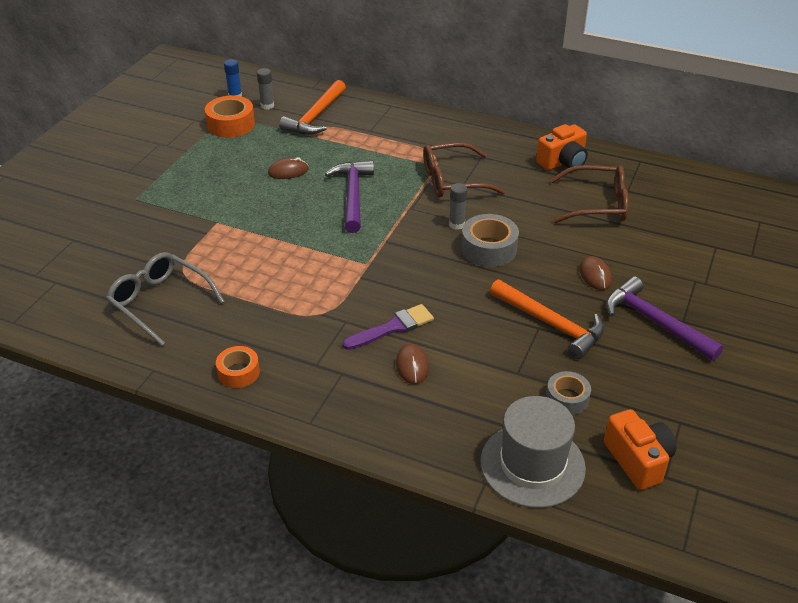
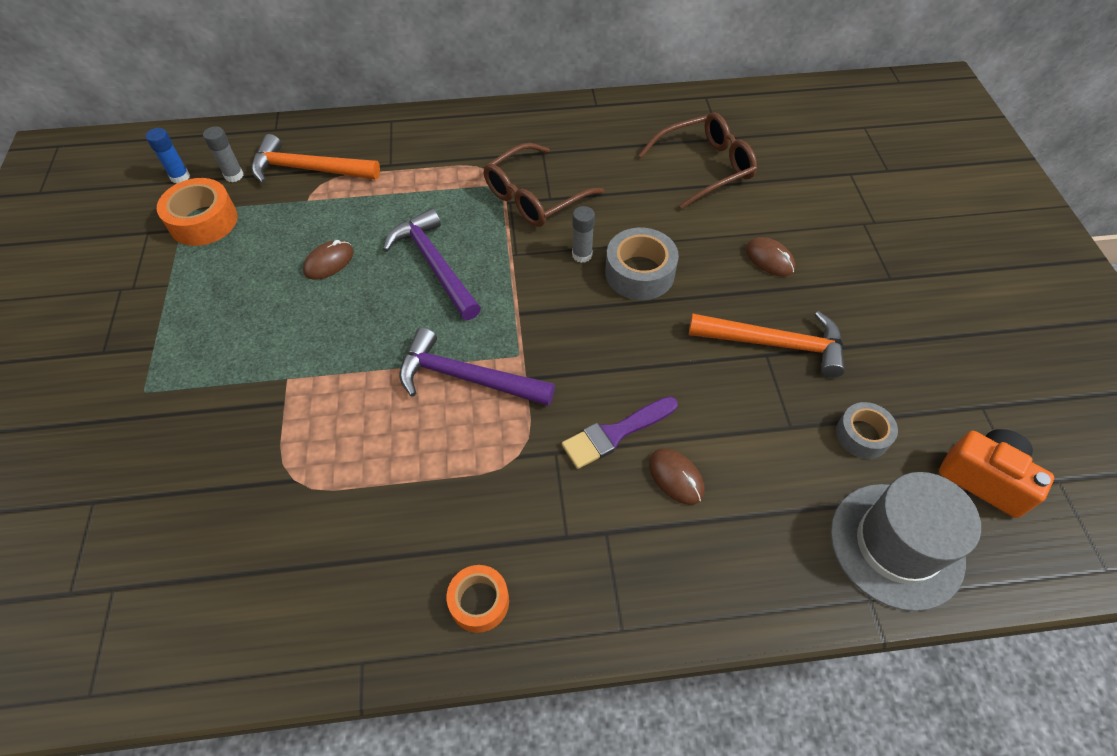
camera: 30 degrees left, 15 degrees up
grey glasses [106,252,225,346] -> none
orange hammer [279,80,346,135] -> orange hammer turned 105 degrees clockwise [252,134,380,183]
purple brush [342,304,434,350] -> purple brush turned 150 degrees counterclockwise [562,397,678,469]
orange camera [536,124,588,170] -> none
purple hammer [606,276,723,361] -> purple hammer moved to [399,327,555,406]

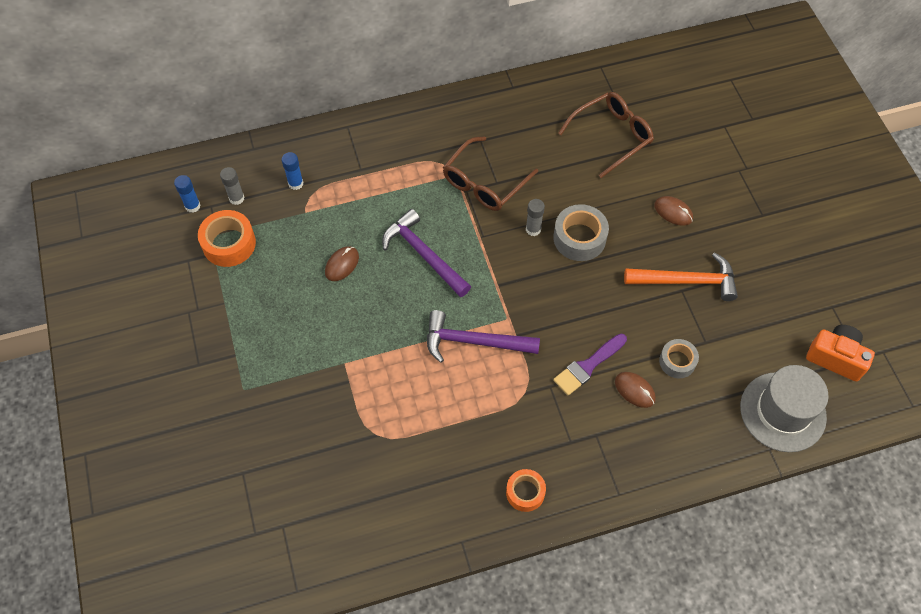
camera: 10 degrees left, 5 degrees up
orange hammer [252,134,380,183] -> blue glue stick [281,152,304,190]
grey tape [836,402,898,459] -> grey tape moved to [659,339,699,378]

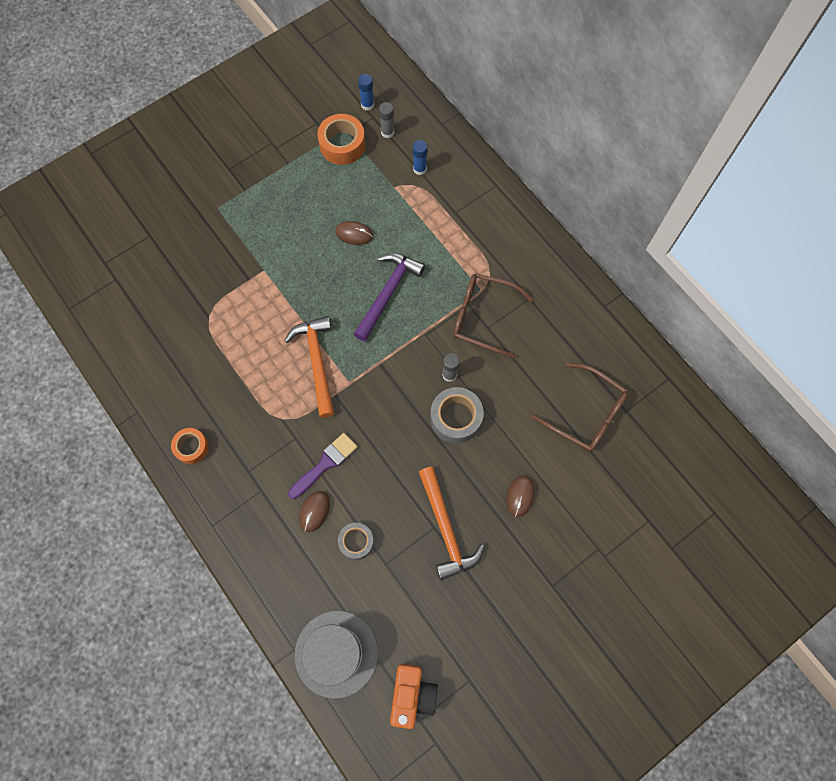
camera: 70 degrees right, 10 degrees up
purple hammer [427,310,540,363] -> orange hammer [285,316,335,418]
purple brush [553,333,627,395] -> purple brush turned 105 degrees clockwise [288,433,357,499]

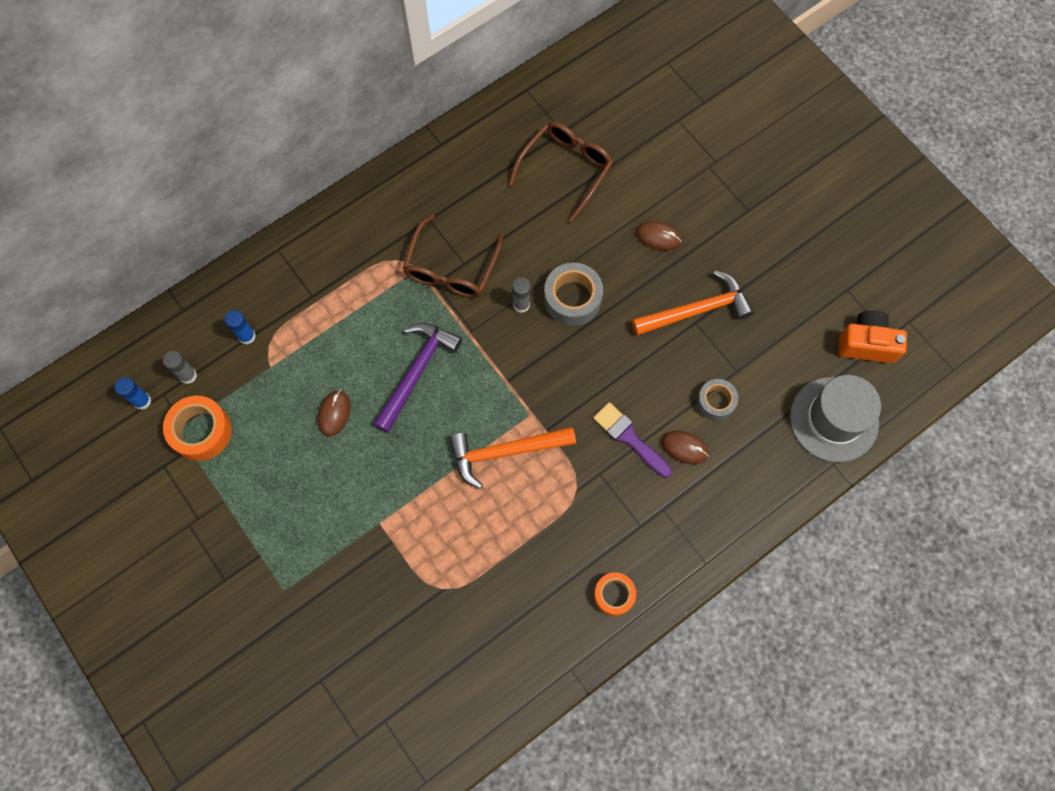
camera: 90 degrees left, 0 degrees up
purple hammer [354,253,425,341] -> purple hammer turned 90 degrees clockwise [374,323,462,433]

